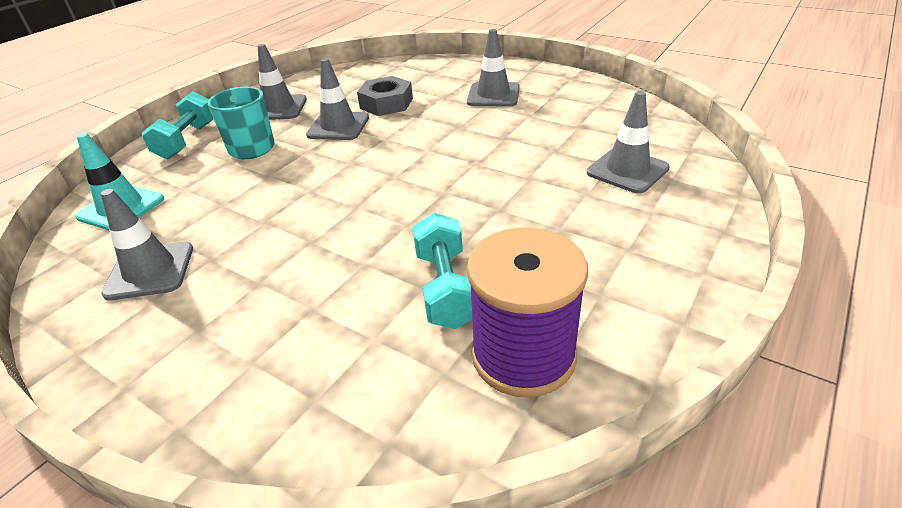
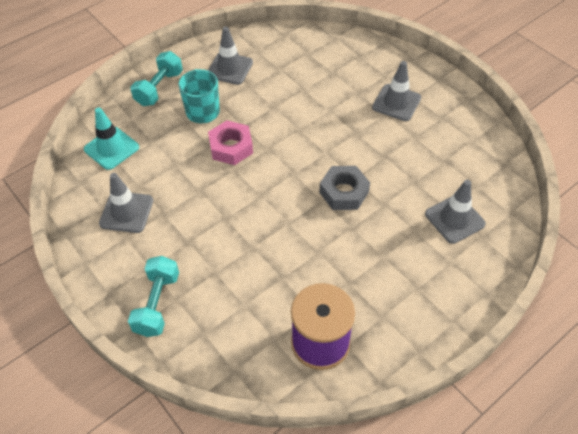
camera: 15 degrees right, 15 degrees up
grey traffic cone [306,58,369,140] -> none
grey nut [357,76,413,116] -> grey nut moved to [319,166,370,210]
turquoise dumbbell [412,213,472,329] -> turquoise dumbbell moved to [128,256,179,337]
none -> pink nut [208,121,253,165]

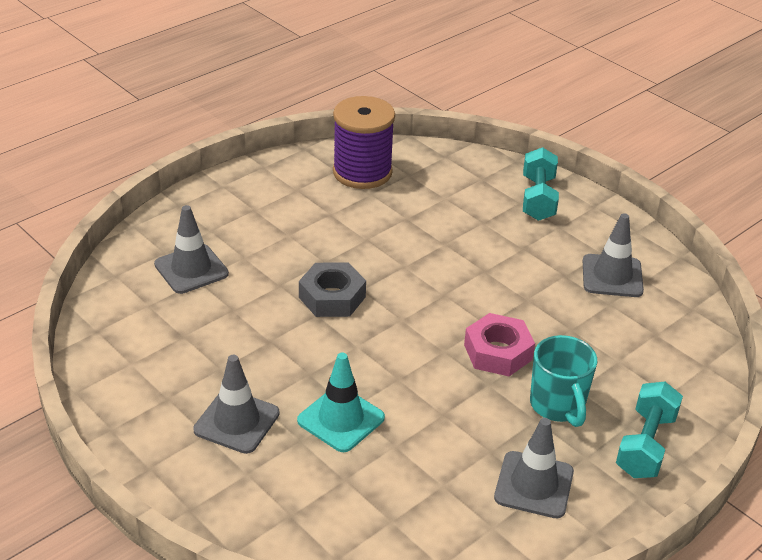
camera: 175 degrees right, 15 degrees down
turquoise traffic cone [84,107,139,170] -> turquoise traffic cone moved to [297,353,385,452]

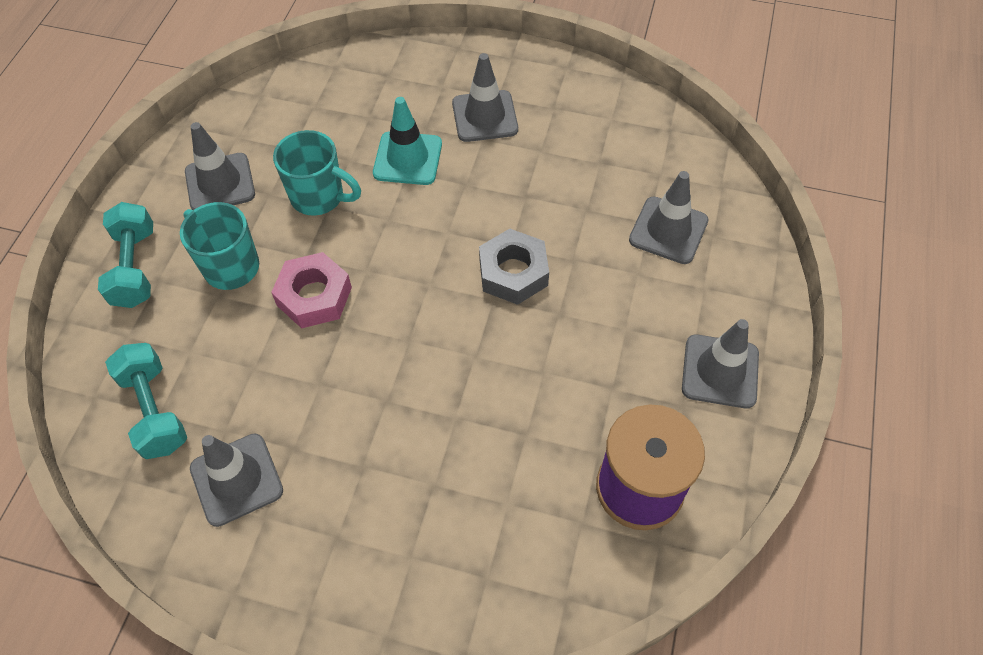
camera: 150 degrees right, 20 degrees up
turquoise dumbbell [523,147,559,221] -> turquoise dumbbell moved to [105,343,187,459]
none -> turquoise mug [273,130,361,216]
none -> grey traffic cone [682,319,759,408]

